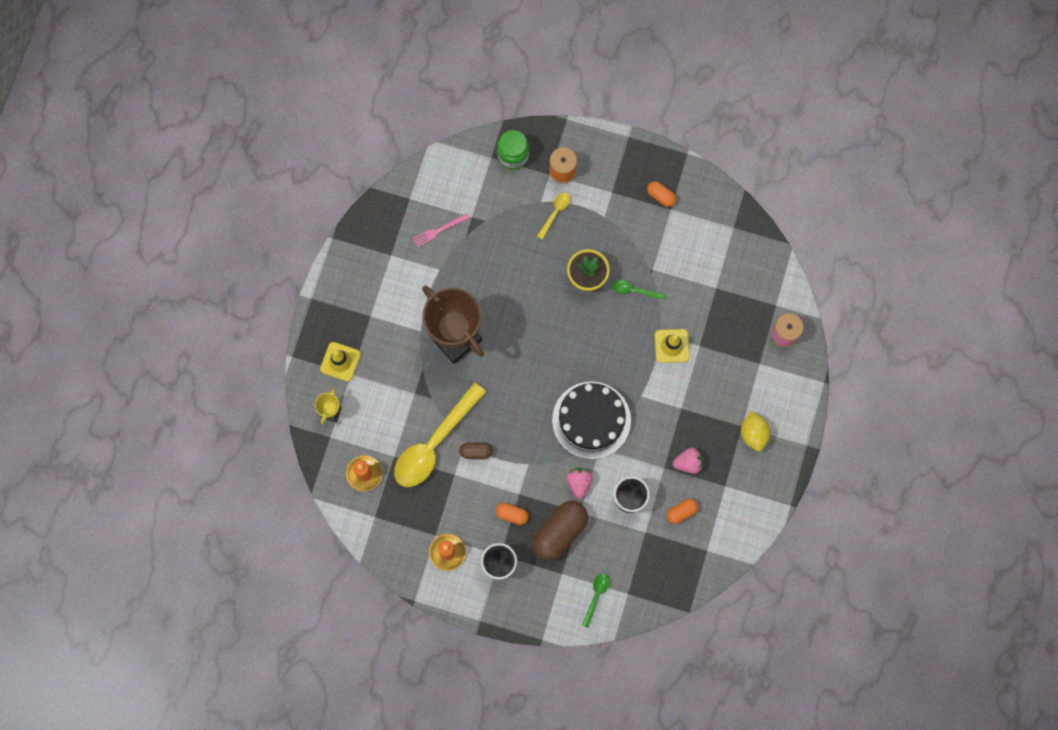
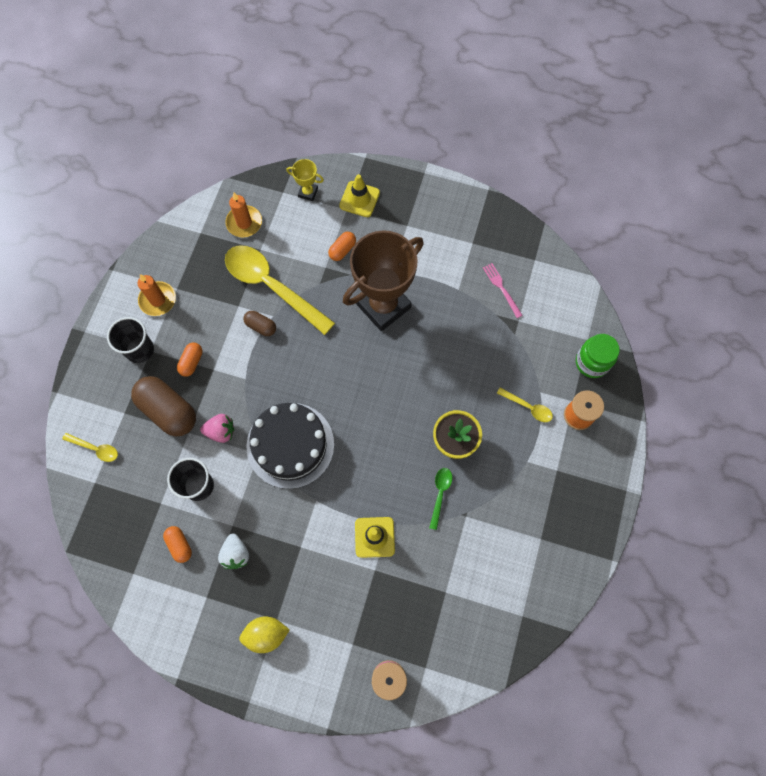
camera: 90 degrees right, 5 degrees down
brown capsule [459,442,493,459] -> brown capsule turned 60 degrees counterclockwise [243,311,276,336]
green spoon [582,574,609,628] -> yellow spoon [62,433,118,462]
orange capsule [647,181,676,207] -> orange capsule moved to [328,232,356,261]
pink strawberry [673,448,703,474] -> white strawberry [218,534,249,569]

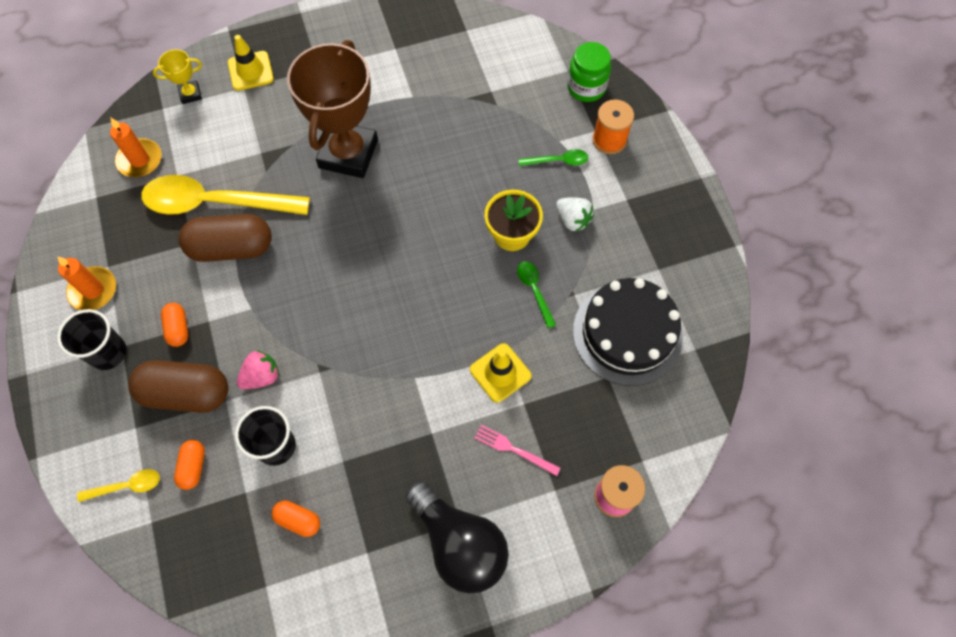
camera: 35 degrees left, 5 degrees down
white strawberry [218,534,249,569] -> white strawberry moved to [556,197,594,232]
yellow lemon [239,616,290,653] -> black light bulb [405,481,509,593]
brown capsule [243,311,276,336] -> brown capsule [179,214,272,262], size x2.00
black cake [246,403,334,489] -> black cake moved to [573,278,683,386]
orange capsule [328,232,356,261] -> orange capsule moved to [174,440,205,490]
pink fork [483,263,523,318] -> pink fork moved to [474,425,561,476]
yellow spoon [497,388,553,422] -> green spoon [519,149,588,166]

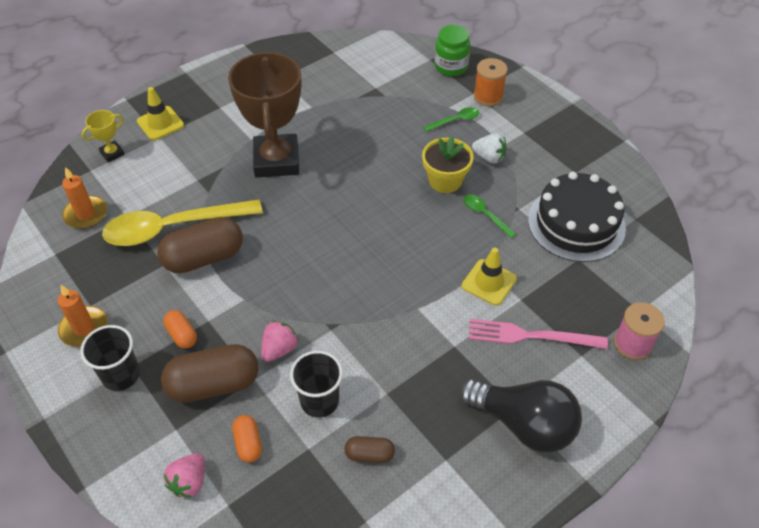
camera: 20 degrees left, 15 degrees down
yellow spoon [77,469,160,502] -> pink strawberry [164,453,205,498]
orange capsule [272,500,320,537] -> brown capsule [345,436,395,463]
pink fork [474,425,561,476] -> pink fork [468,319,608,349], size x1.63

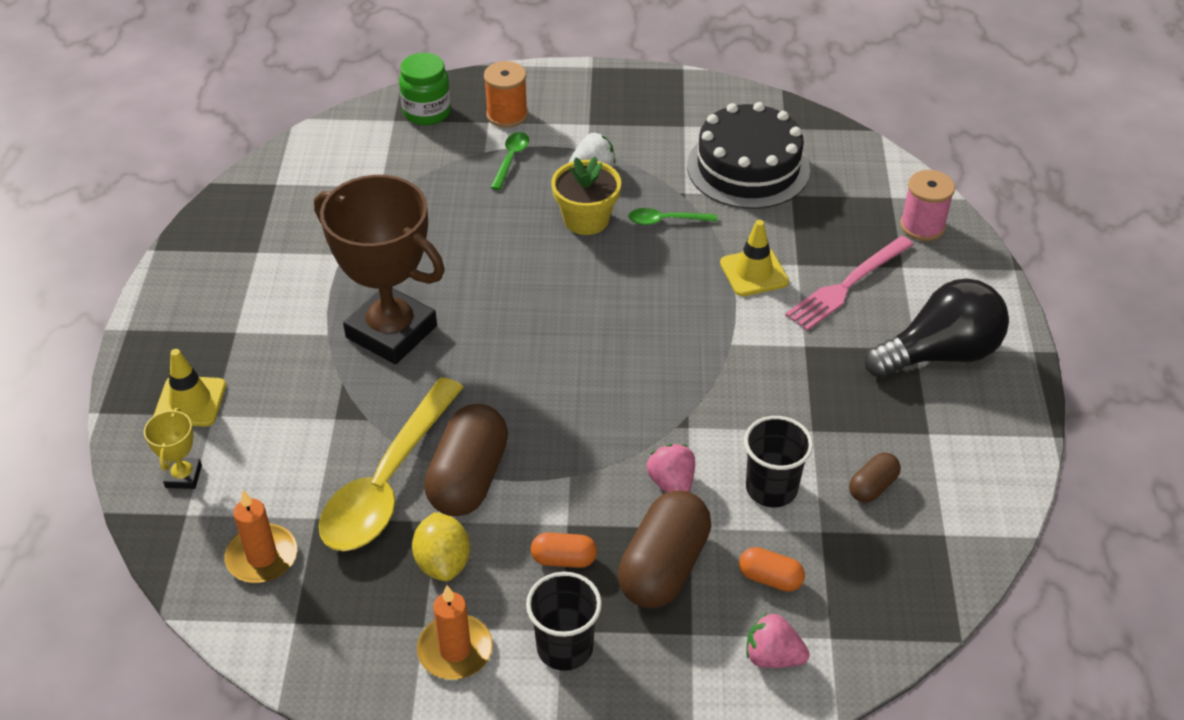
camera: 50 degrees left, 5 degrees down
pink strawberry [164,453,205,498] -> pink strawberry turned 135 degrees clockwise [746,612,810,668]
none -> yellow lemon [412,512,470,581]

